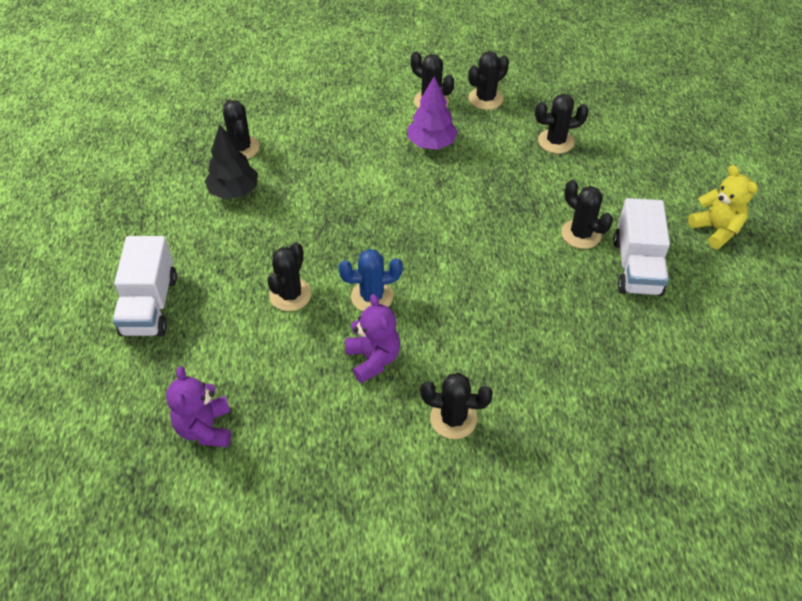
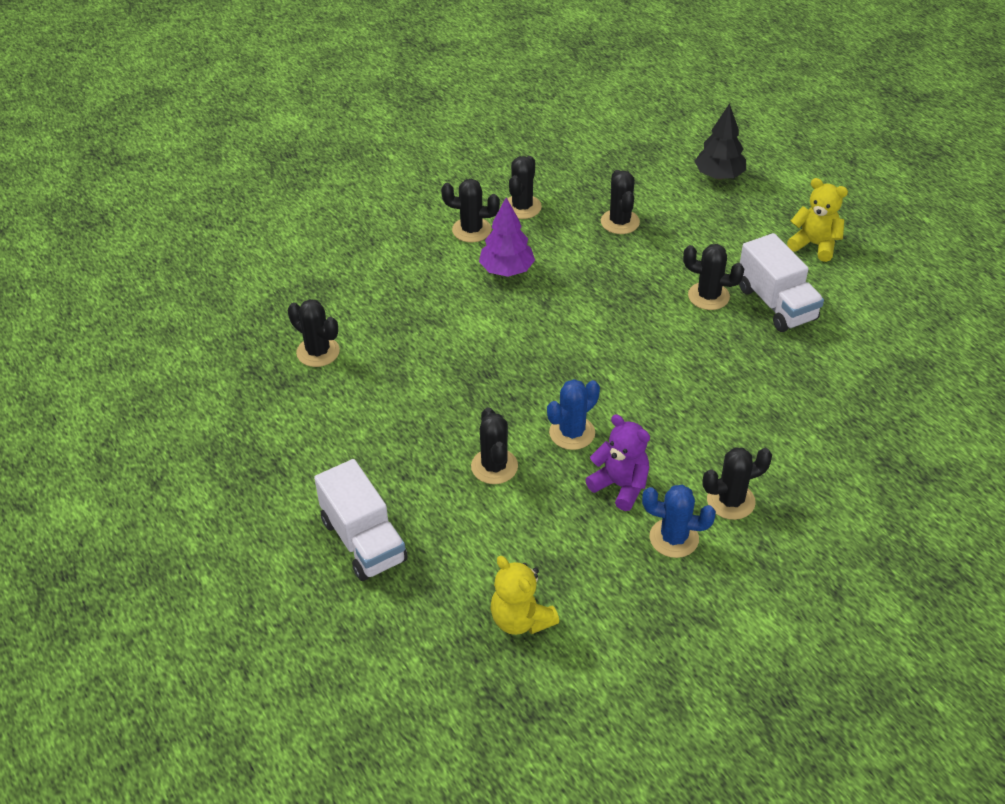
camera: 30 degrees left, 5 degrees down
purple teddy bear [166,366,231,447] -> yellow teddy bear [490,556,559,635]
black tree [205,124,258,199] -> black tree moved to [694,103,746,180]
black cactus [535,94,589,154] -> black cactus turned 60 degrees counterclockwise [601,170,640,234]
none -> blue cactus [642,484,716,558]

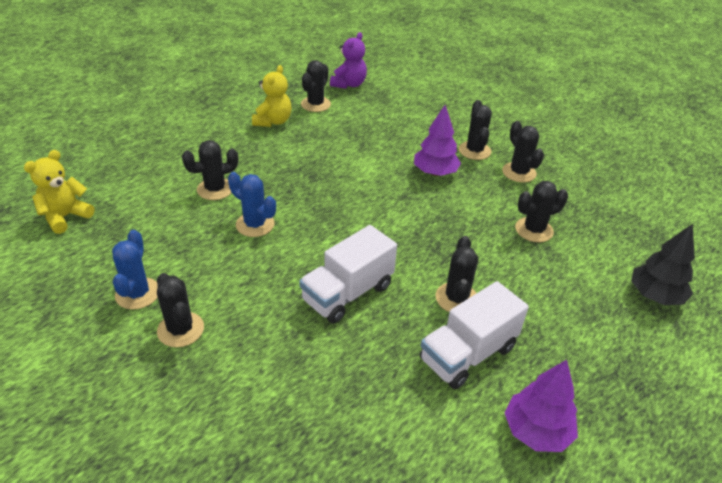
camera: 75 degrees right, 5 degrees down
white truck [314,459,408,581] -> white truck moved to [299,225,397,324]
black cactus [508,156,542,219] -> black cactus turned 60 degrees clockwise [502,121,544,182]
purple teddy bear [585,414,650,511] -> purple teddy bear moved to [330,32,367,89]
yellow teddy bear [787,178,848,262] -> yellow teddy bear moved to [252,65,291,127]
none -> purple tree [505,360,578,452]

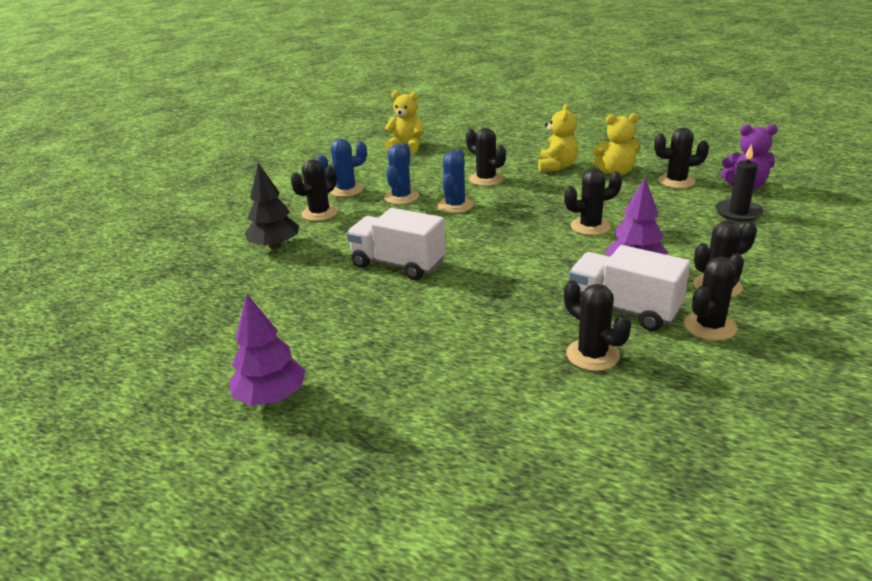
camera: 75 degrees right, 10 degrees down
white truck [420,281,529,389] -> white truck moved to [569,245,690,331]
black cactus [436,236,478,312] -> black cactus moved to [564,168,622,235]
black tree [631,224,695,305] -> black tree moved to [245,163,299,249]
none -> blue cactus [384,143,419,204]
none -> yellow teddy bear [538,104,579,172]
none -> black candle [715,144,763,222]

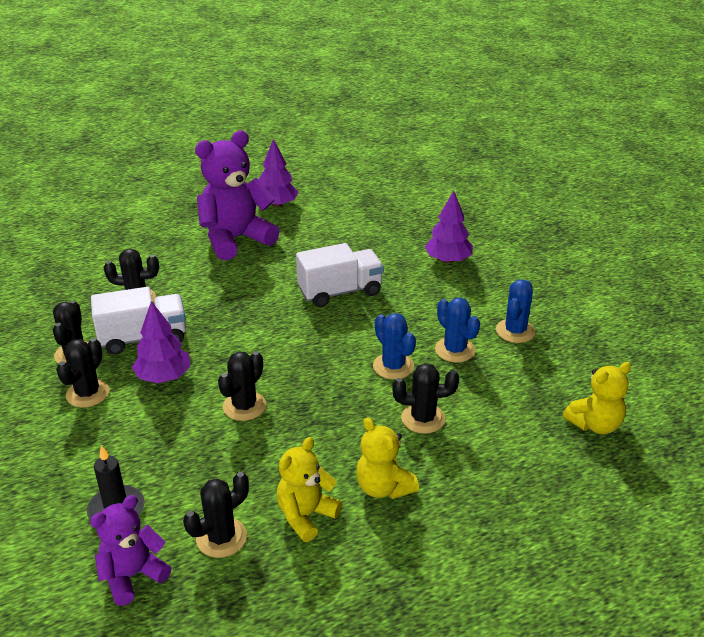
camera: 130 degrees right, 5 degrees up
black tree [245,163,299,249] -> purple tree [425,191,473,264]
black cactus [291,159,338,221] -> none
none -> purple teddy bear [195,131,280,261]

